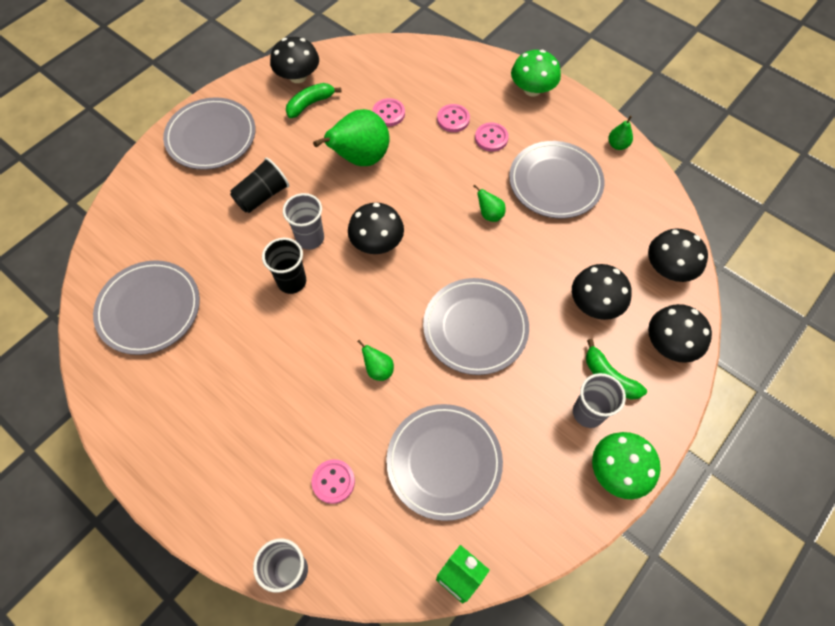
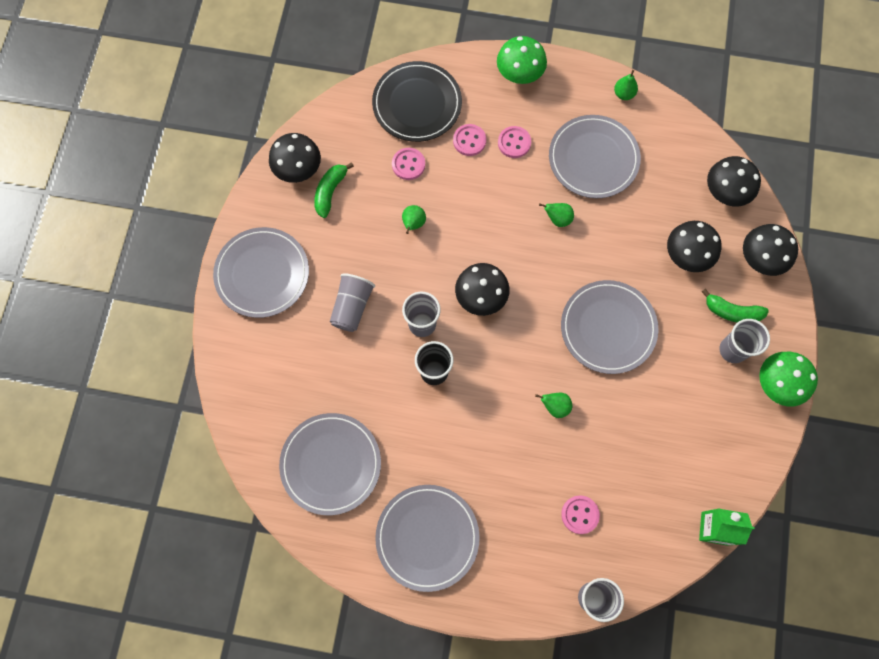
camera: 30 degrees left, 10 degrees up
black cup [230,158,289,213] -> grey cup [330,273,375,332]
green pear [313,109,389,166] -> green pear [402,205,426,234], size x0.44
grey plate [386,404,503,521] -> grey plate moved to [375,485,480,592]
none -> black plate [372,61,462,142]

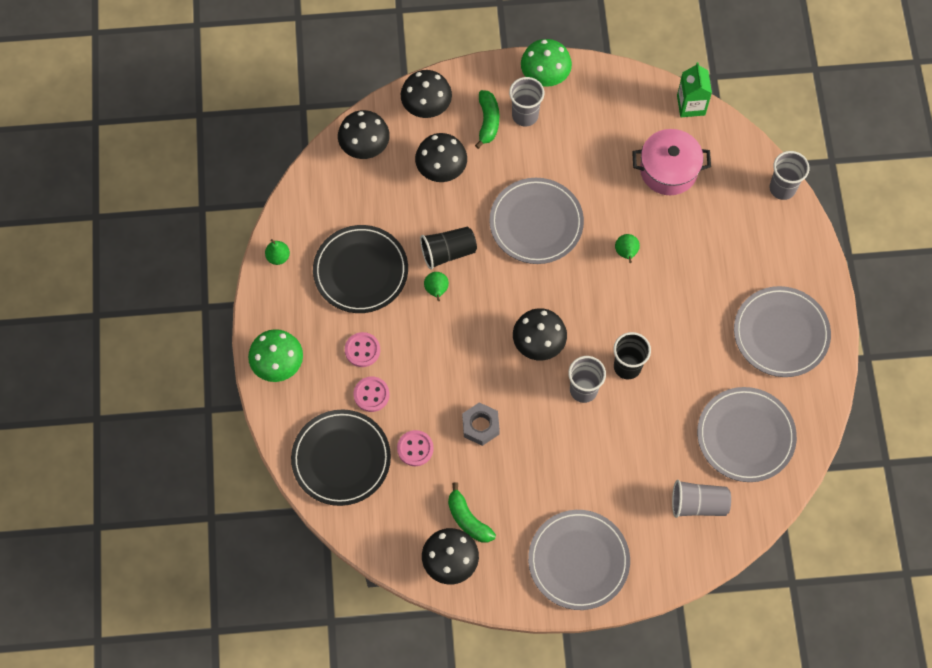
camera: 105 degrees left, 5 degrees down
green banana [314,162,354,218] -> green banana turned 45 degrees clockwise [448,482,496,543]
grey cup [330,273,375,332] -> grey cup moved to [672,480,731,518]
green pear [402,205,426,234] -> grey nut [462,402,500,446]
grey plate [549,115,641,198] -> black plate [313,225,408,313]
pink button [561,495,600,534] -> none
none -> black cup [420,227,477,270]
none -> pink pot [632,129,711,195]

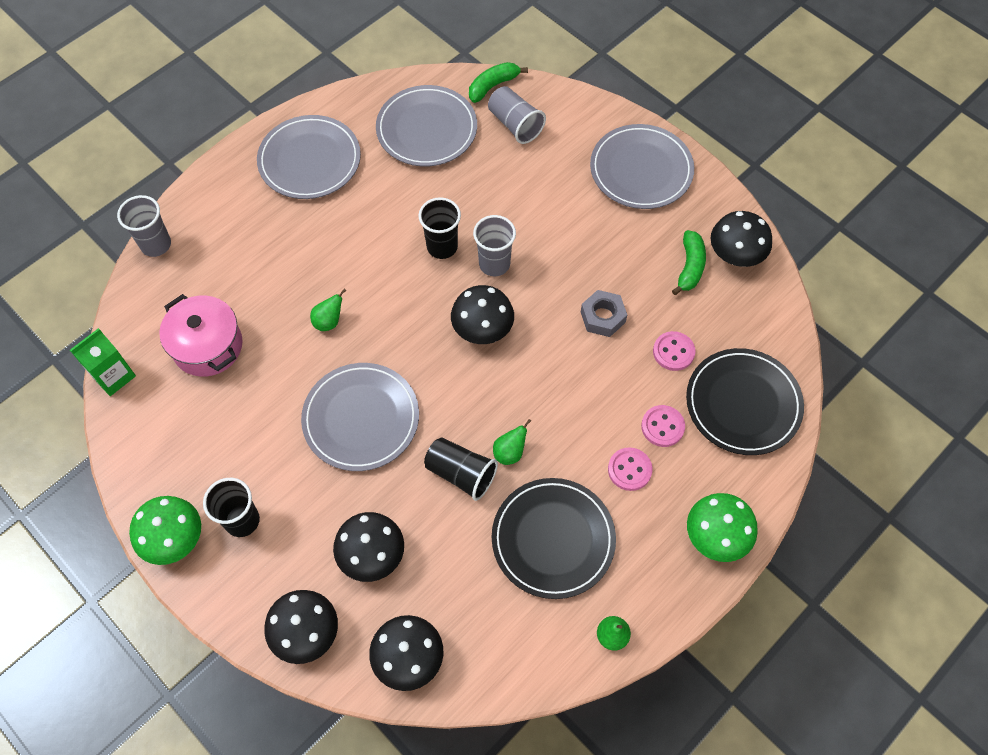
camera: 130 degrees left, 5 degrees down
green banana [475,90,499,149] -> green banana moved to [469,62,528,103]
grey cup [509,77,544,126] -> black cup [203,478,260,537]

